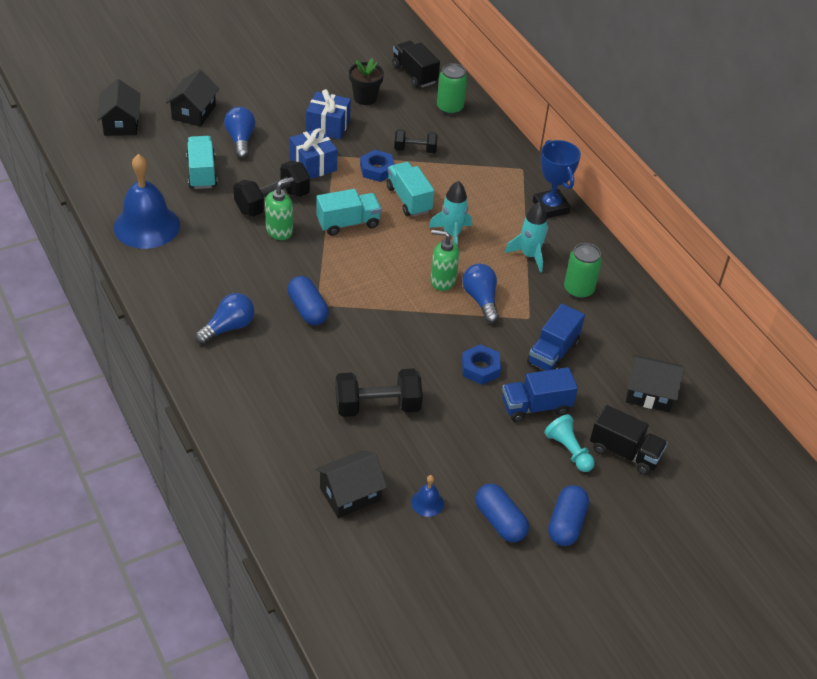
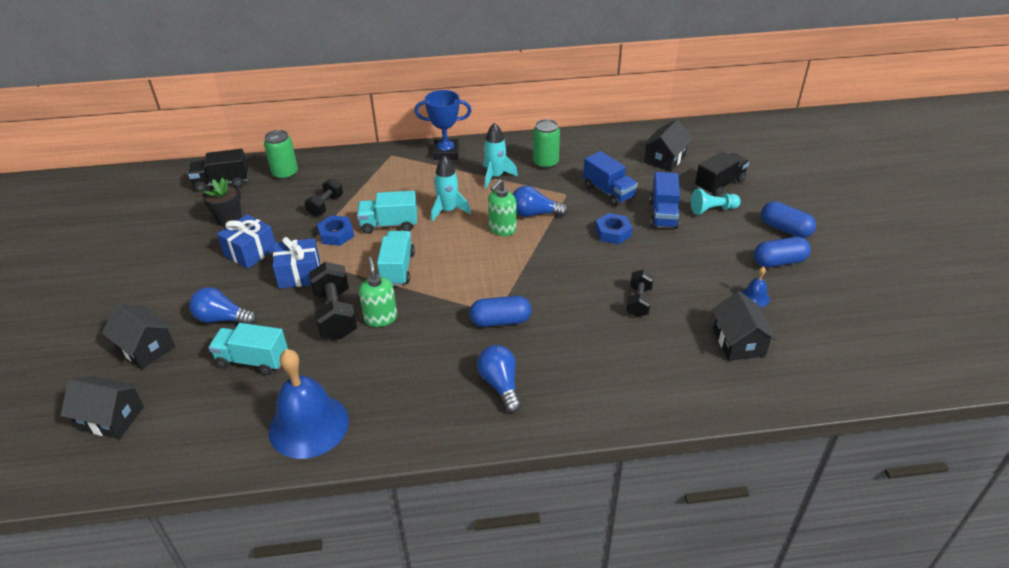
camera: 65 degrees left, 5 degrees down
black dumbbell [335,368,423,417] -> black dumbbell [626,269,654,317], size x0.62

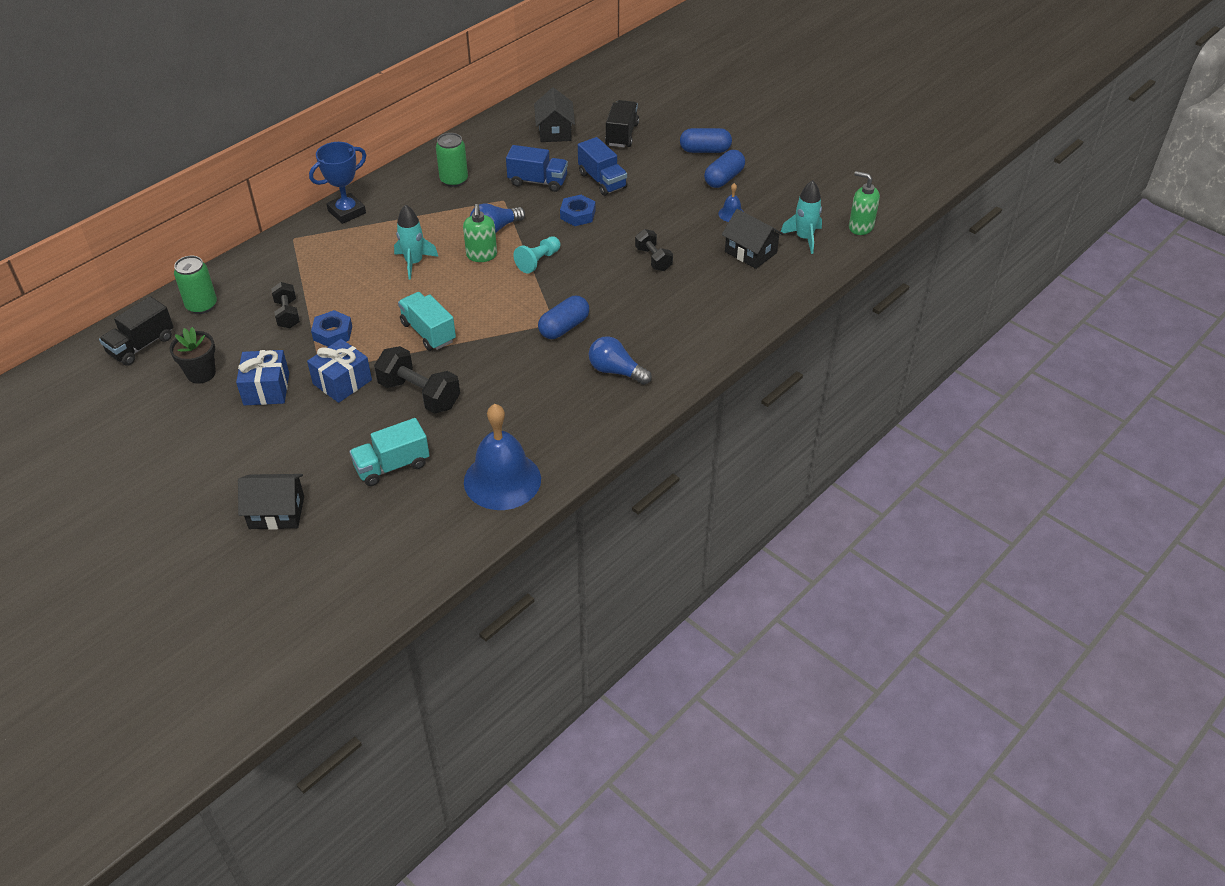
camera: 40 degrees left, 5 degrees up
black house [61,376,144,439] -> none
blue light bulb [189,287,257,324] -> none
turquoise truck [357,191,417,234] -> none
green soap dispenser [359,257,397,327] -> green soap dispenser moved to [849,171,880,235]
turquoise rocket [483,122,518,189] -> turquoise rocket moved to [781,180,822,254]
turquoise pawn [691,189,741,215] -> turquoise pawn moved to [513,236,560,273]

